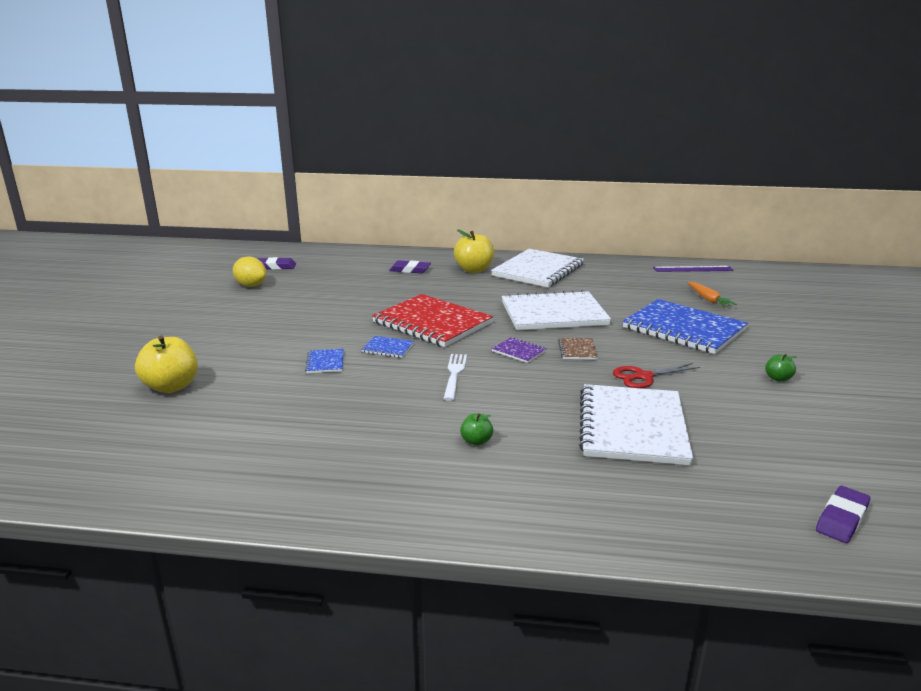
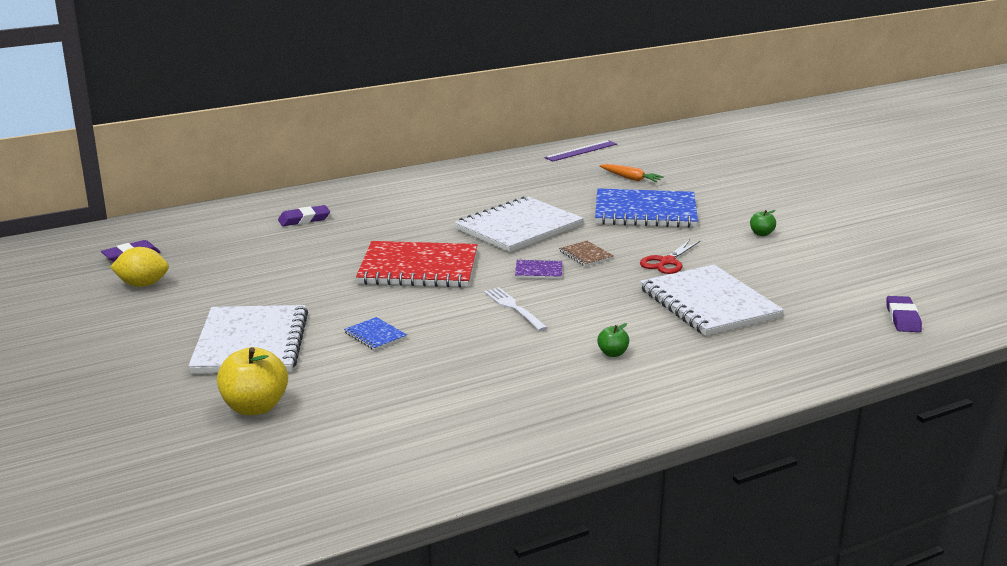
camera: 35 degrees left, 0 degrees up
blue notebook [361,336,414,358] -> none
yellow apple [454,229,494,273] -> none
white notebook [491,249,584,288] -> white notebook moved to [188,305,308,373]

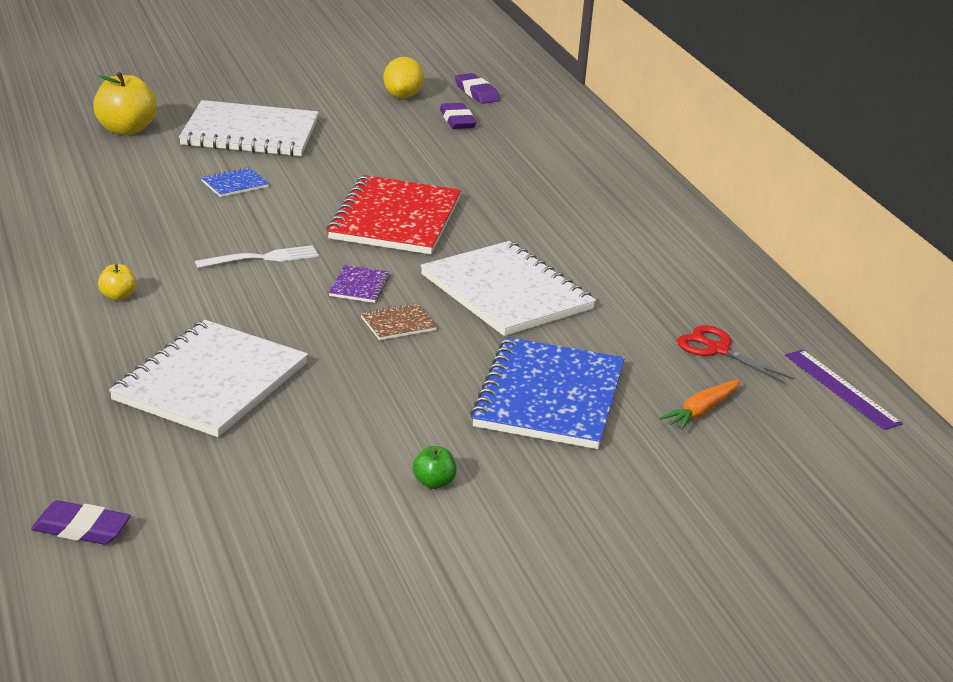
camera: 95 degrees right, 5 degrees up
purple eraser [278,205,330,226] -> purple eraser moved to [440,103,476,129]
green apple [597,323,629,357] -> yellow apple [98,264,137,301]
red scissors [640,239,700,274] -> red scissors moved to [677,325,794,384]
white notebook [640,265,784,336] -> white notebook turned 45 degrees counterclockwise [109,320,308,437]

